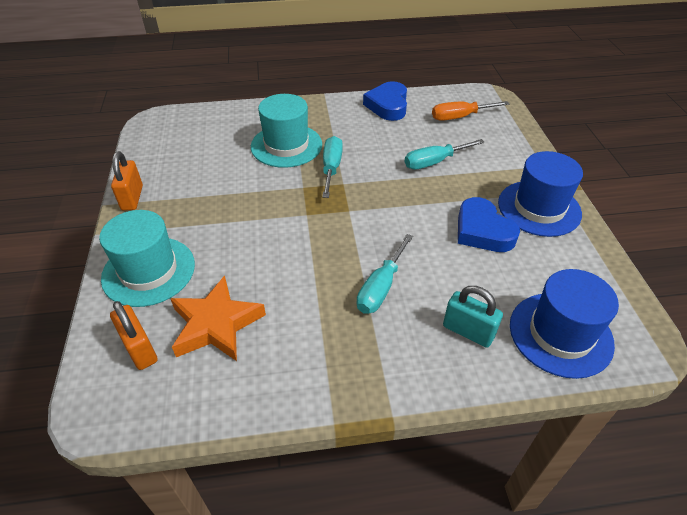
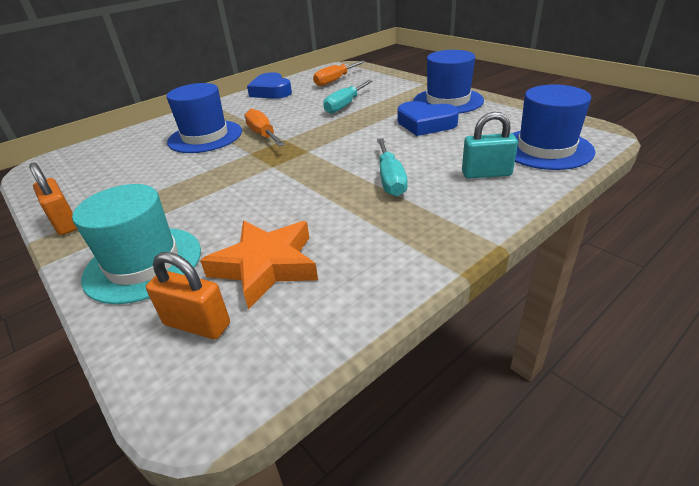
camera: 30 degrees left, 10 degrees down
turquoise hat [251,94,322,168] -> blue hat [167,83,242,153]
turquoise screwdriver [322,136,343,198] -> orange screwdriver [245,109,285,147]

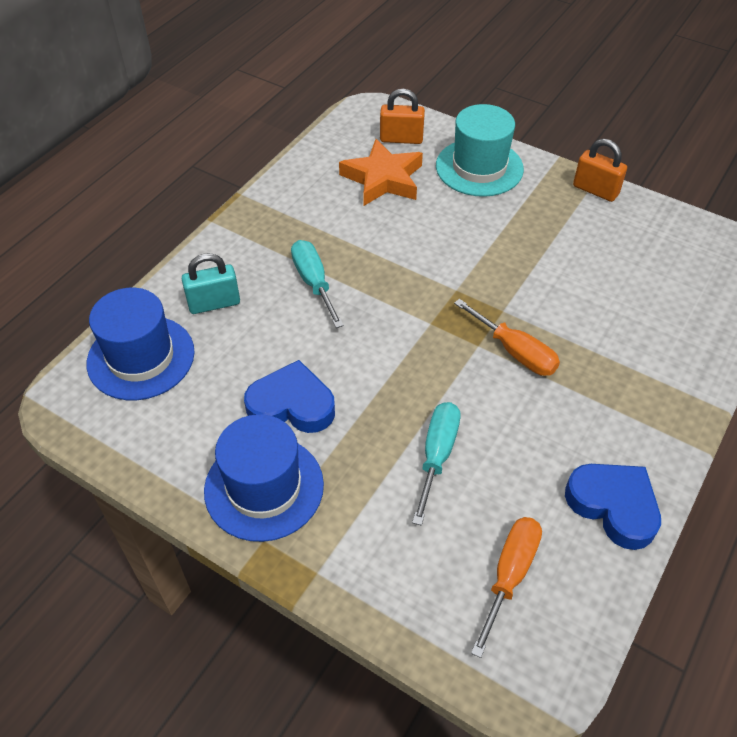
camera: 160 degrees right, 15 degrees up
blue hat [167,83,242,153] -> none

